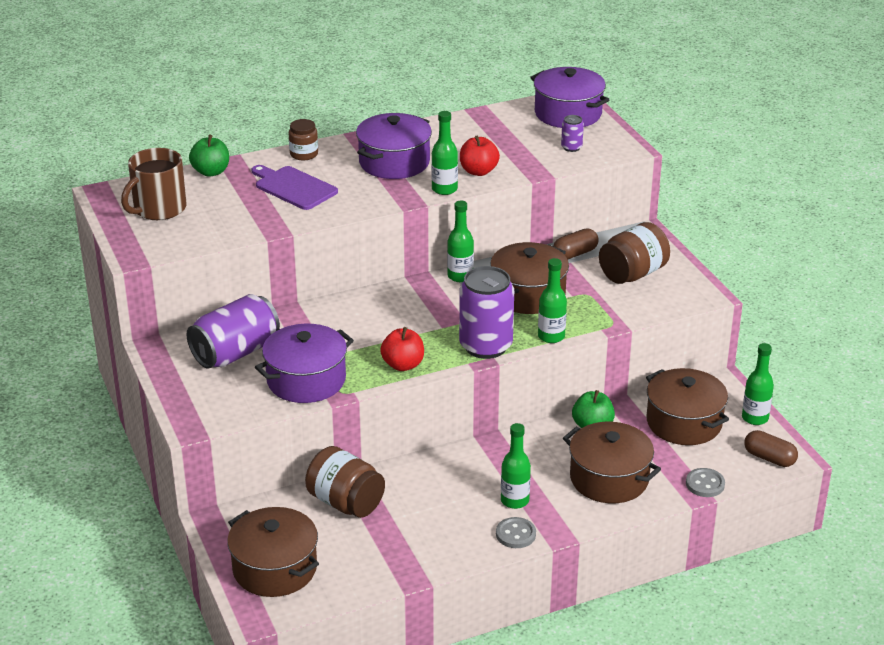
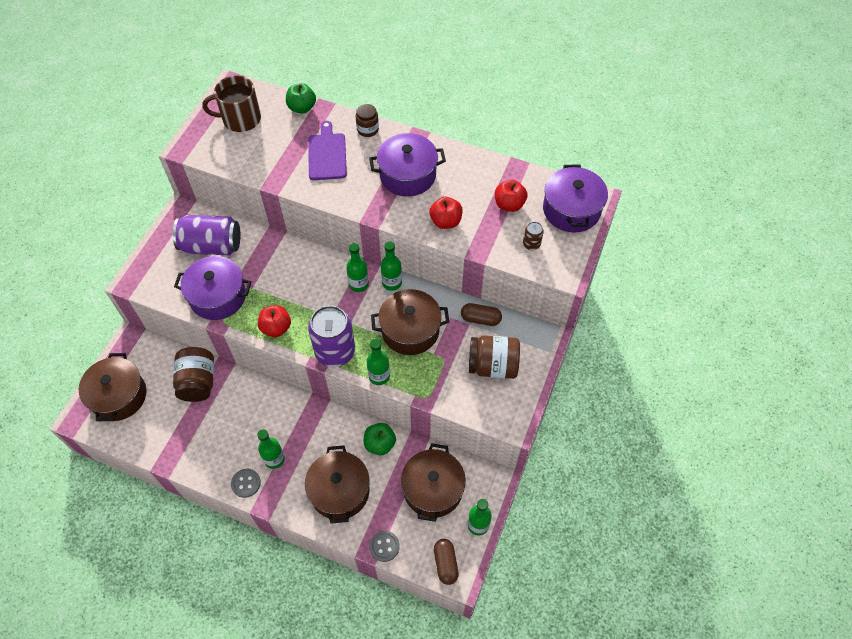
camera: 45 degrees right, 25 degrees up
green bottle [431,111,458,195] -> green bottle moved to [346,243,369,292]
purple can [561,115,584,152] -> brown can [523,222,544,250]
none -> red apple [495,180,527,212]

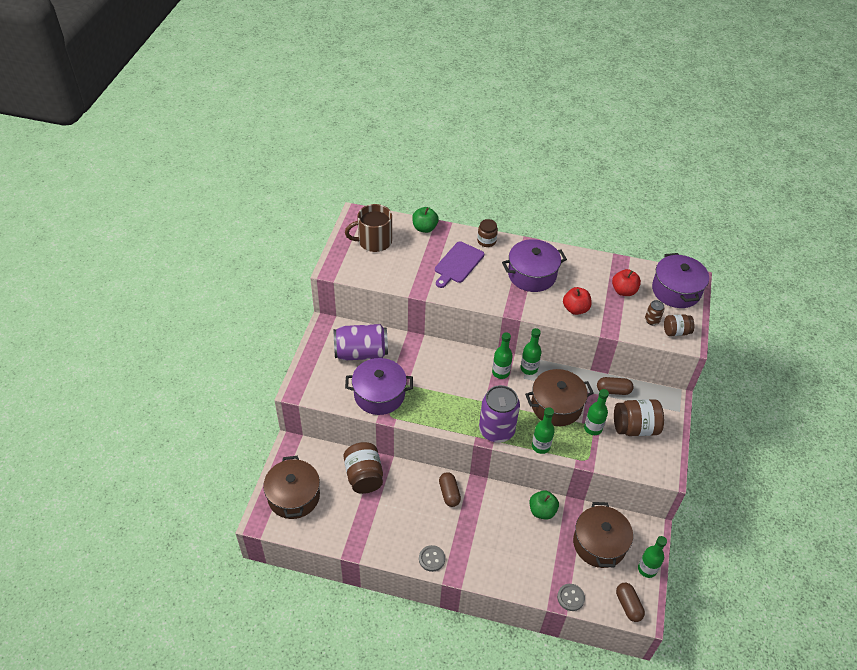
camera: 10 degrees left, 10 degrees down
green bottle [257,429,285,469] -> green bottle moved to [584,389,609,435]
red apple [258,305,291,337] -> none
brown pot [305,445,370,524] -> none
purple cutting board [308,121,347,180] -> purple cutting board turned 135 degrees counterclockwise [435,241,484,288]
none -> brown capsule [439,472,461,507]
none -> brown jar [664,314,694,336]

